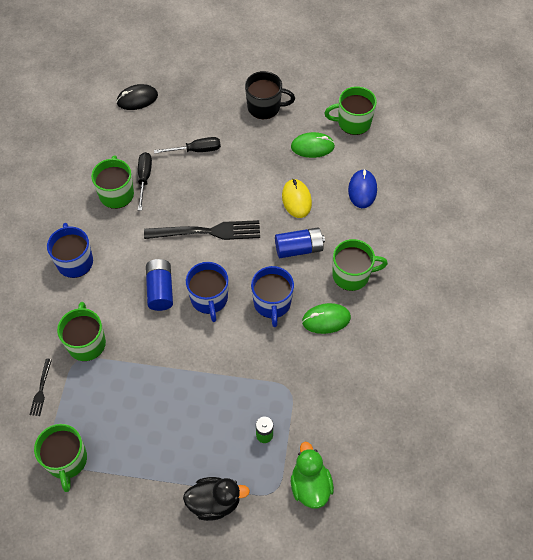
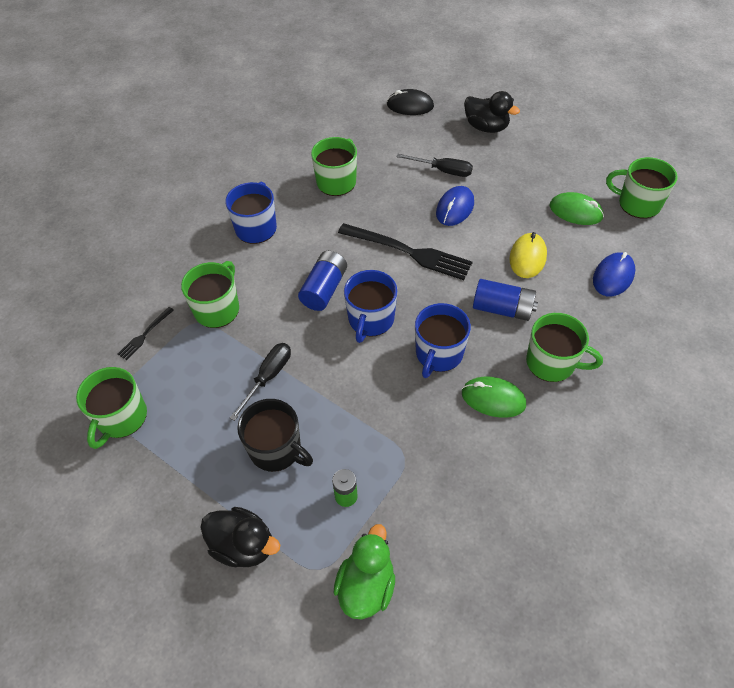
camera: 30 degrees right, 5 degrees down
black screwdriver [138,152,152,210] -> black screwdriver moved to [230,343,291,421]
black mug [245,71,295,119] -> black mug moved to [237,399,313,472]
none -> blue mouse [436,186,474,226]
none -> black duck [464,91,520,133]

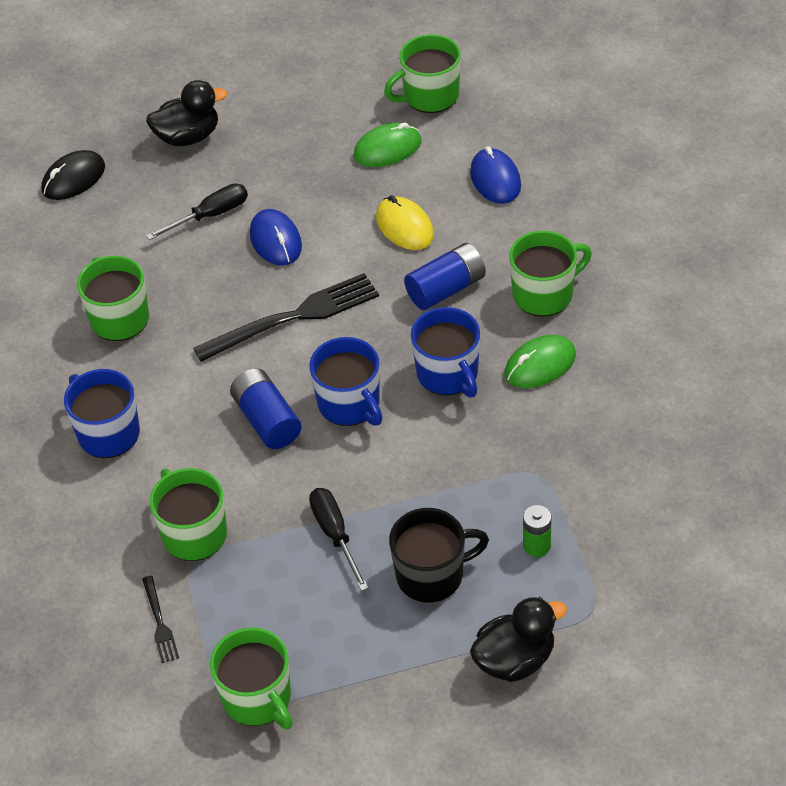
camera: 50 degrees left, 5 degrees down
green duck [334,524,395,619] -> none

